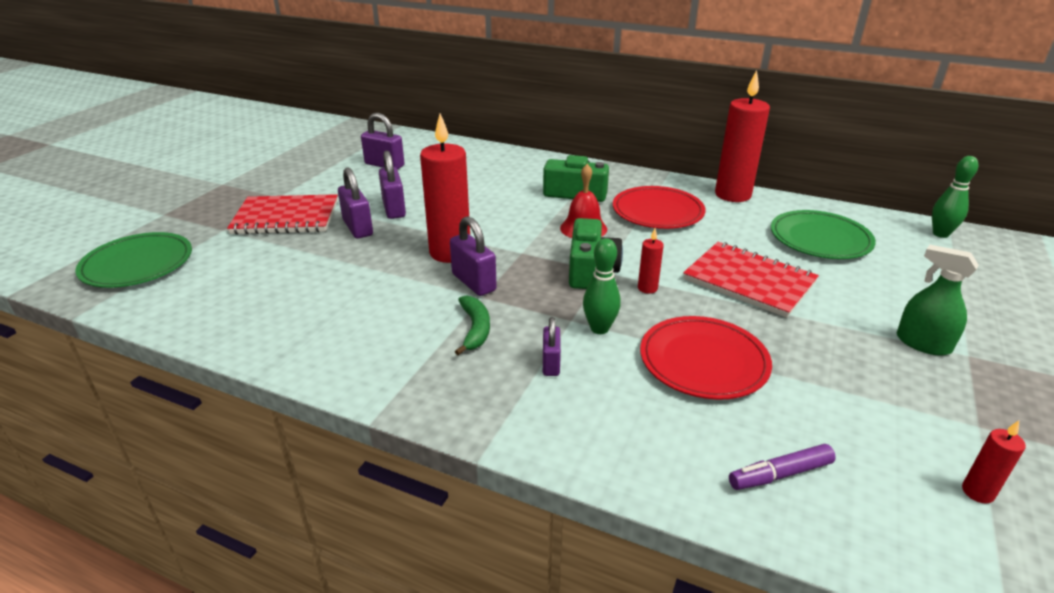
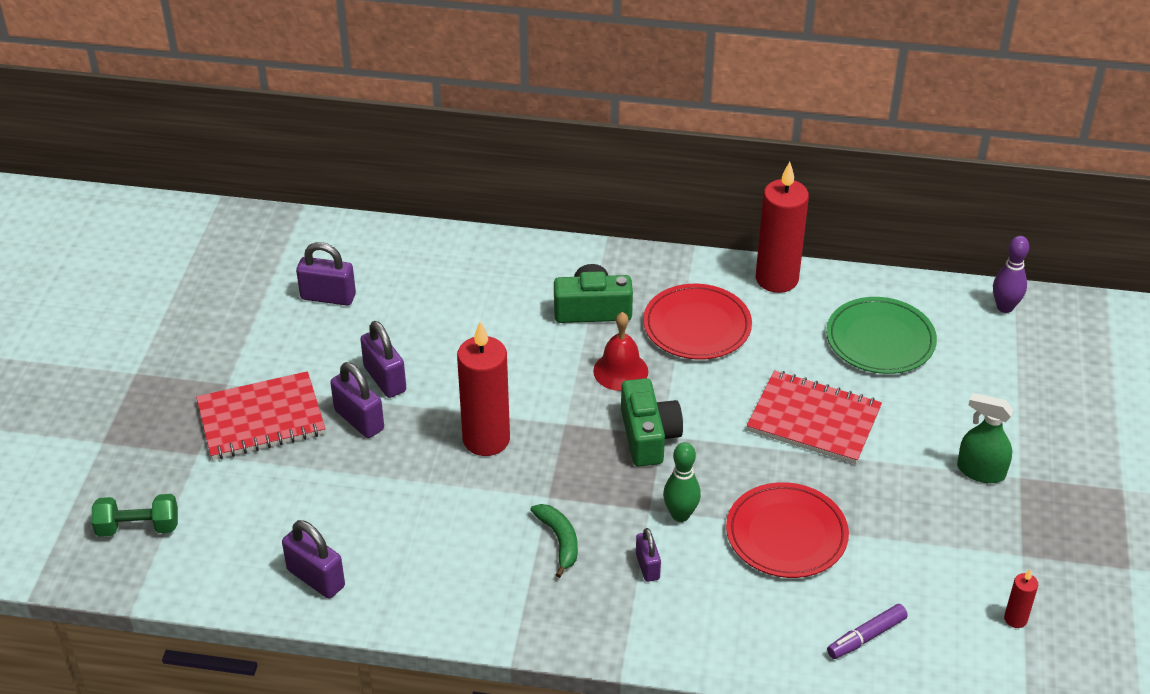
camera: 15 degrees left, 10 degrees up
green plate [75,232,192,288] -> green dumbbell [92,494,178,537]
purple padlock [450,216,497,296] -> purple padlock moved to [282,520,345,598]
red candle [638,229,664,294] -> none
green bowling pin [932,156,978,238] -> purple bowling pin [993,236,1029,313]

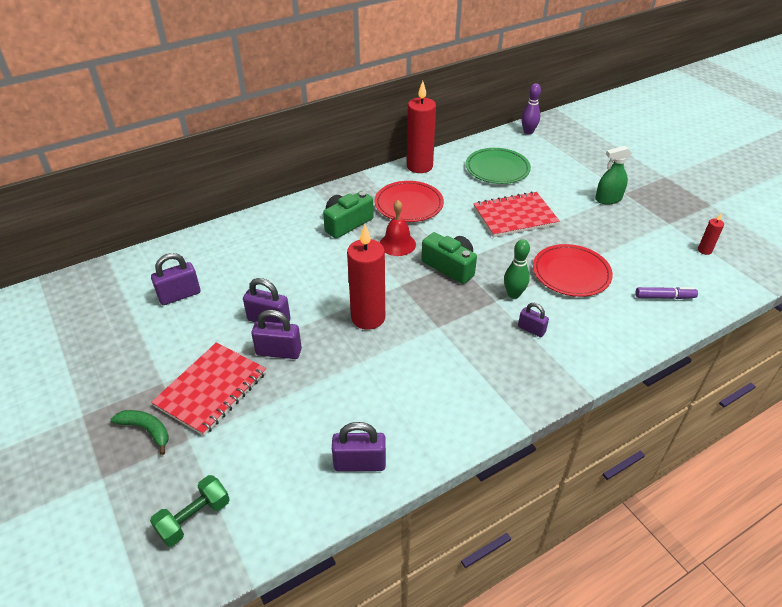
camera: 40 degrees left, 0 degrees up
green banana [530,504,578,578] -> green banana moved to [110,410,169,455]
purple marker [827,604,908,659] -> purple marker turned 105 degrees counterclockwise [636,287,698,299]

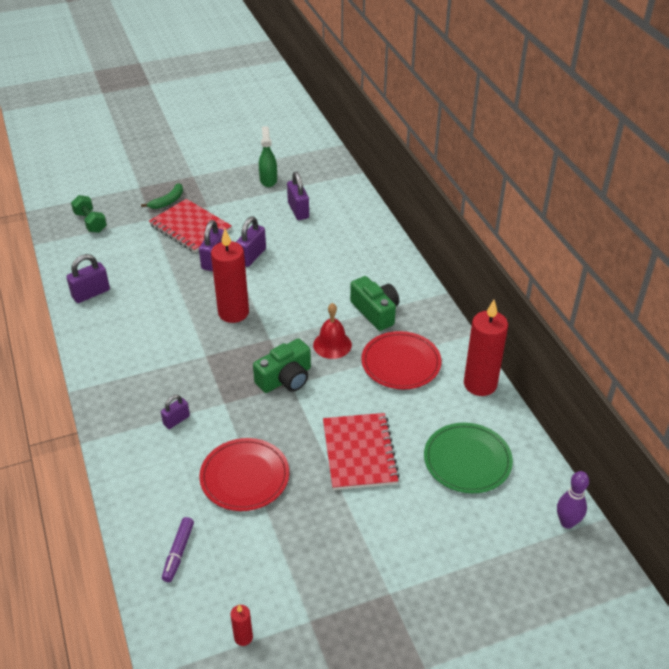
camera: 100 degrees right, 0 degrees up
purple padlock [332,422,386,472] -> purple padlock turned 45 degrees clockwise [66,254,110,303]
green bowling pin [504,239,530,299] -> none
green spray bottle [595,146,632,204] -> green spray bottle moved to [259,126,277,187]

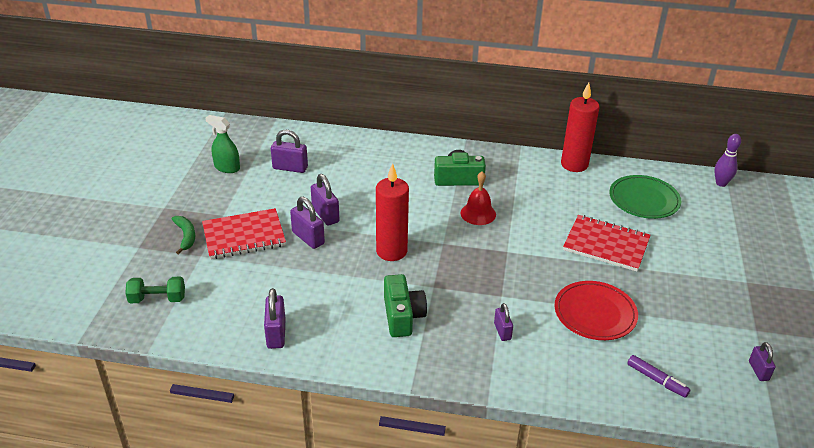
camera: 60 degrees left, 5 degrees down
red candle [230,605,253,646] -> purple padlock [749,342,776,381]
green camera [253,338,311,393] -> green camera moved to [384,274,427,337]
red plate [361,331,441,389] -> none

